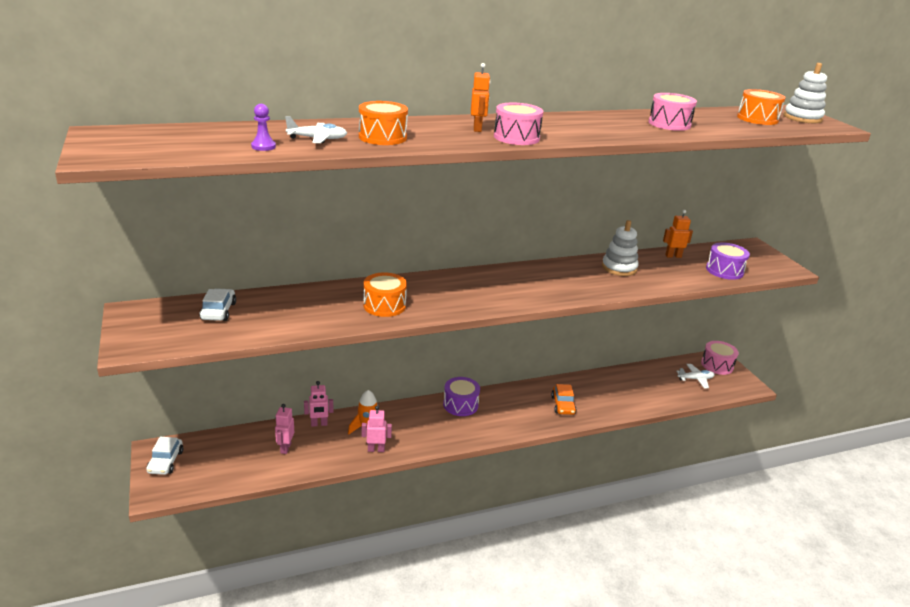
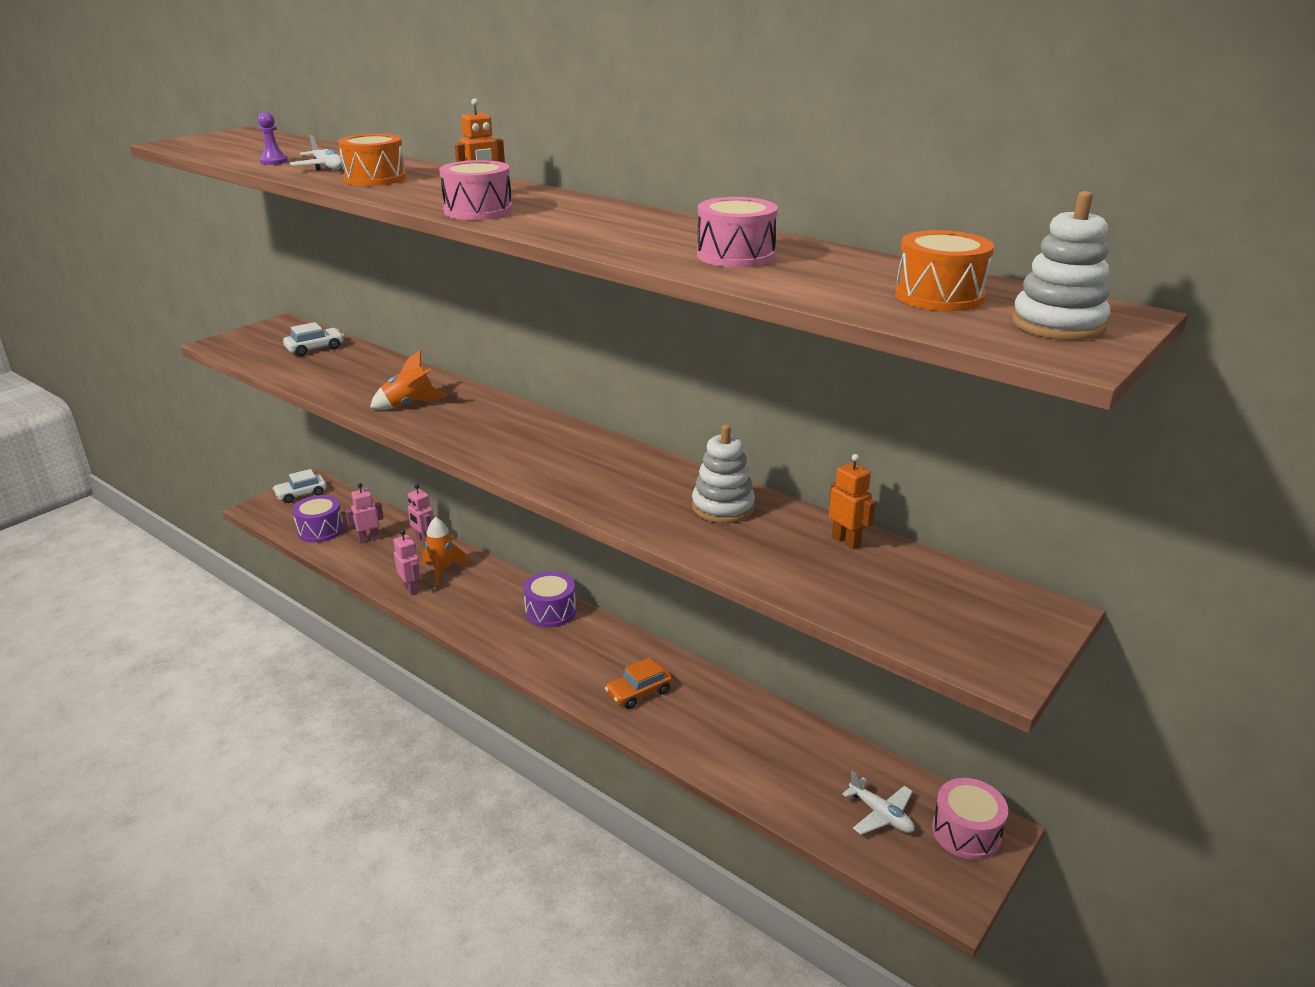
camera: 60 degrees right, 0 degrees up
orange drum [364,273,407,317] -> orange rocket [370,350,448,410]
purple drum [706,243,750,280] -> purple drum moved to [292,495,344,543]

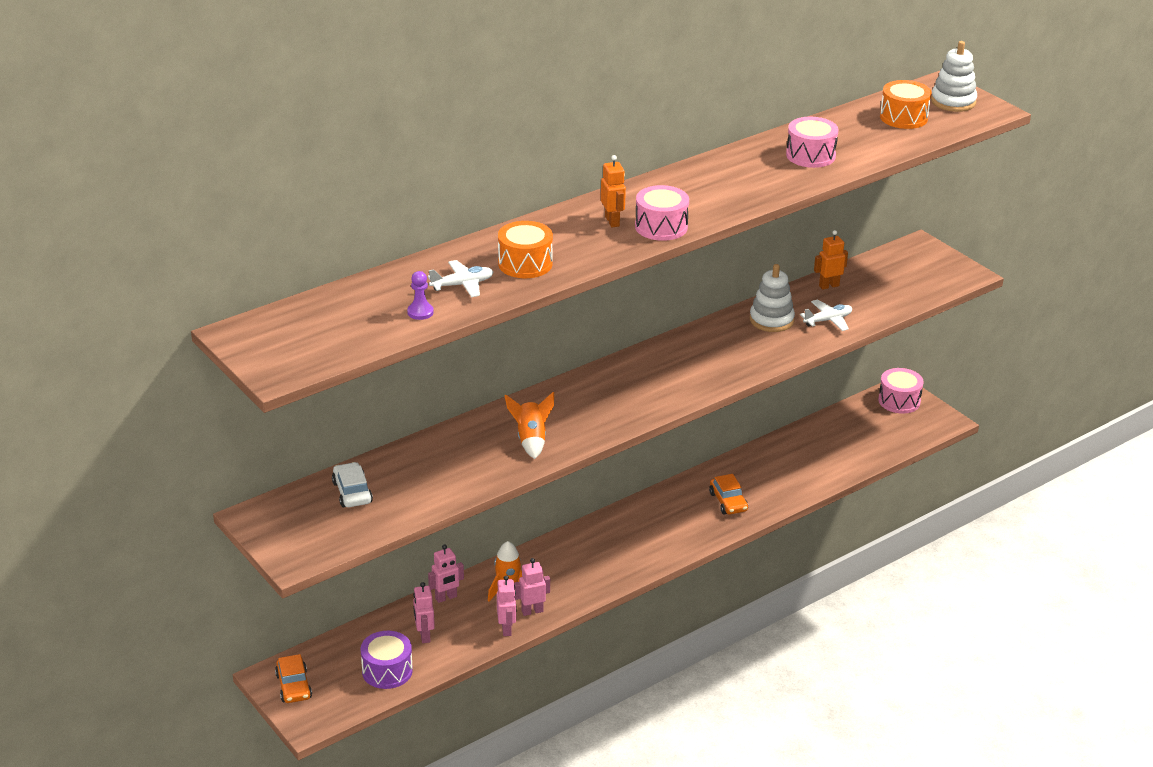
camera: 75 degrees left, 5 degrees up
white car [272,469,327,503] -> orange car [275,654,312,703]
purple drum [523,571,576,627] -> none
white plane [842,771,915,835] -> white plane moved to [800,299,852,331]
none -> pink robot [497,575,516,636]

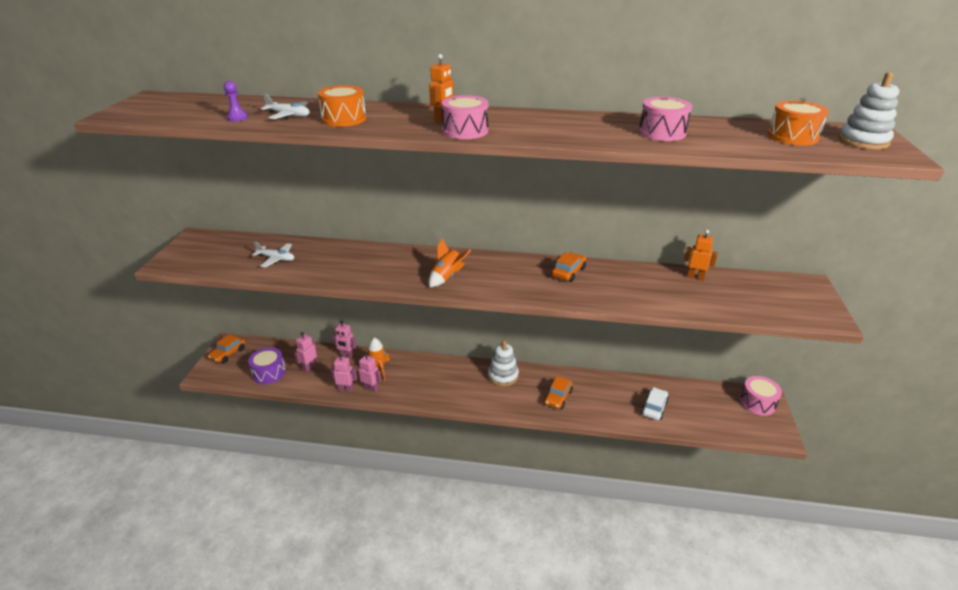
camera: 45 degrees right, 0 degrees up
white car [332,462,373,507] -> white car moved to [641,387,669,420]
pink robot [497,575,516,636] -> pink robot turned 120 degrees counterclockwise [330,354,358,392]
orange rocket [504,392,554,459] -> orange rocket moved to [429,238,471,287]
white stacking toy [750,264,795,332] -> white stacking toy moved to [488,340,519,386]
white plane [800,299,852,331] -> white plane moved to [252,241,294,267]
none -> orange car [552,252,586,282]

